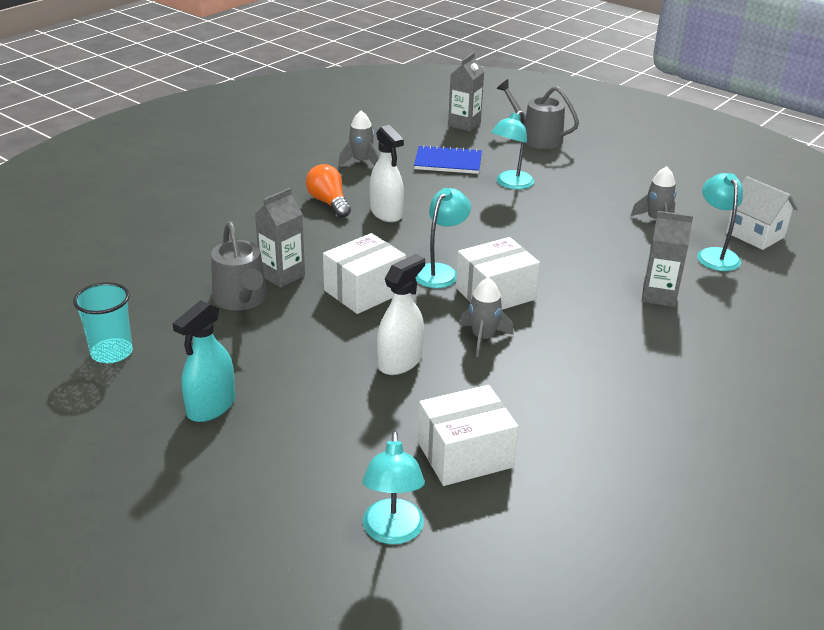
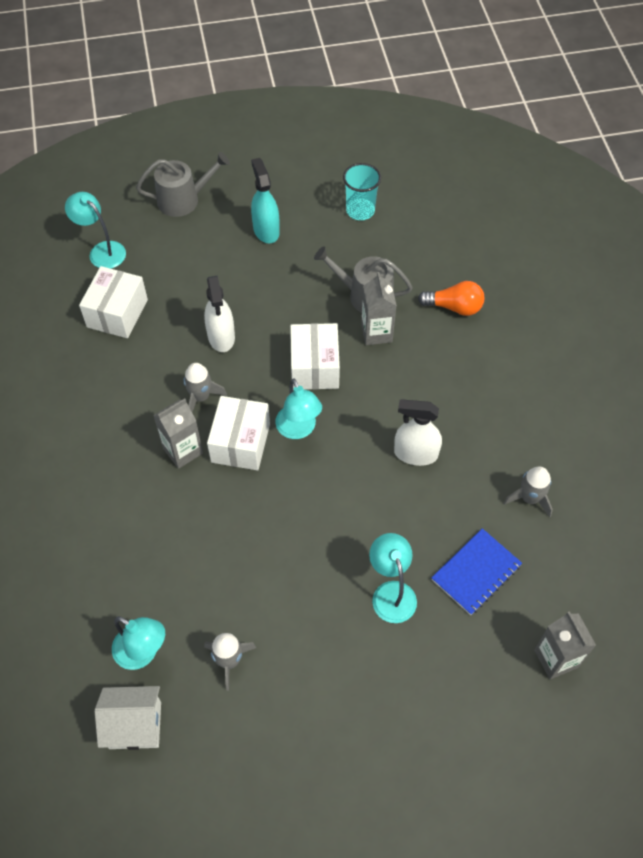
camera: 130 degrees right, 25 degrees up
orange light bulb [306,164,351,218] -> orange light bulb moved to [418,281,484,316]
grey watering can [496,79,579,149] -> grey watering can moved to [136,152,230,217]
grey carton [642,211,693,307] -> grey carton moved to [153,398,203,469]

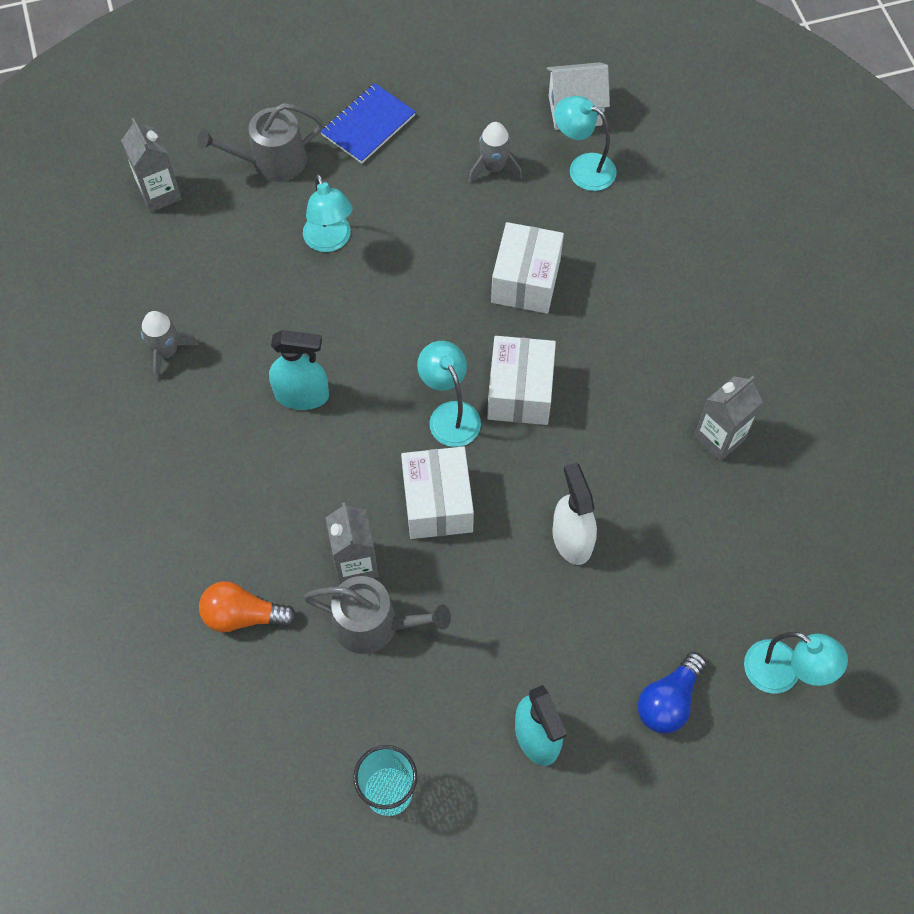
camera: 175 degrees right, 5 degrees up
white box [79,266,148,338] -> white box moved to [491,222,564,314]
grey watering can [136,152,230,217] -> grey watering can moved to [197,103,323,182]
grey carton [153,398,203,469] -> grey carton moved to [694,376,763,461]
grey rocket [184,363,227,412] -> none
white spray bottle [394,399,442,466] -> turquoise spray bottle [269,330,329,410]
blue notebook [431,528,522,615] -> blue notebook moved to [320,83,416,164]
none -> blue light bulb [638,652,706,734]

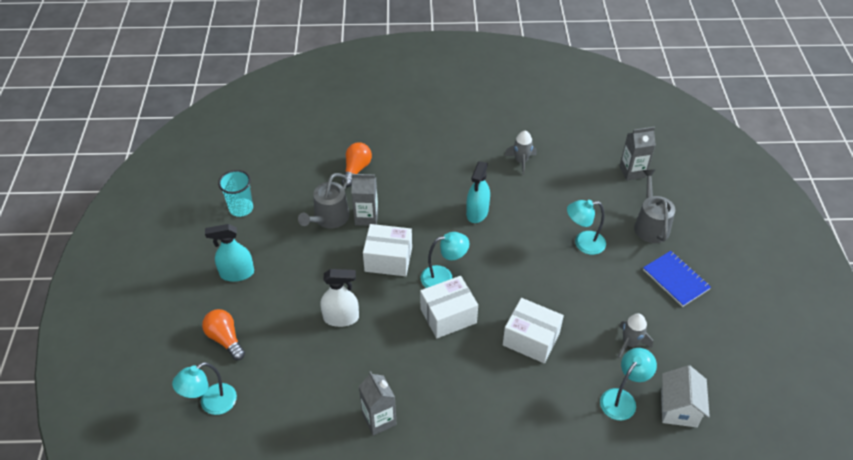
camera: 105 degrees right, 15 degrees down
white box [487,336,556,425] -> white box turned 45 degrees counterclockwise [420,276,478,338]
blue light bulb [638,652,706,734] -> orange light bulb [202,309,245,360]

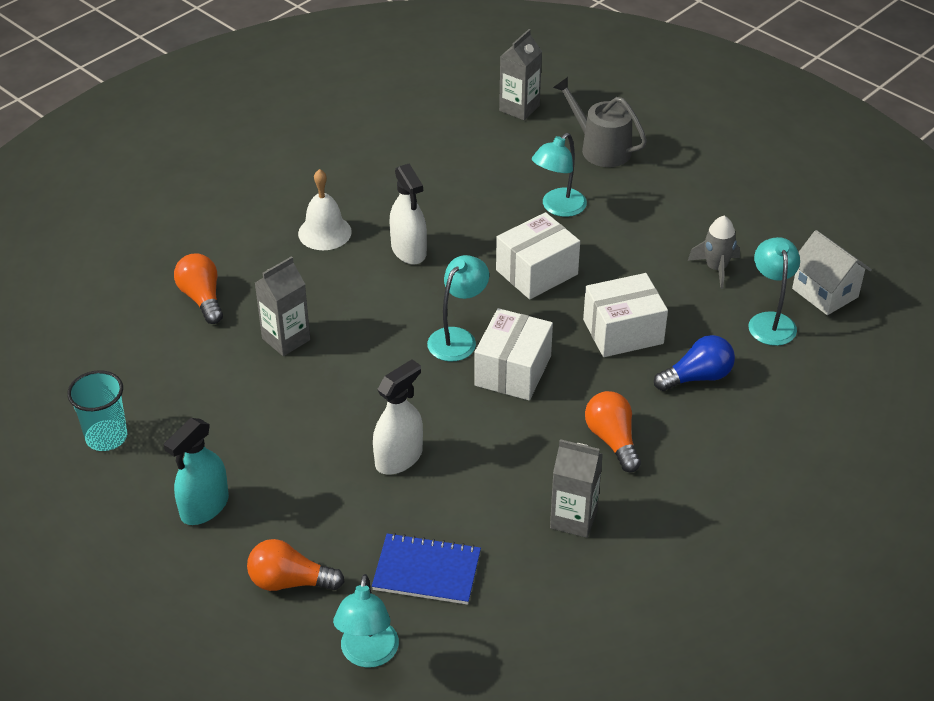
camera: 45 degrees left, 5 degrees down
grey watering can [298,173,350,229] -> none
white box [363,224,412,276] -> white box moved to [496,212,580,299]
turquoise spray bottle [466,161,490,223] -> white spray bottle [390,164,427,264]
grey rocket [505,131,537,175] -> none
blue notebook [643,251,711,307] -> blue notebook moved to [372,533,481,605]
none -> white bell [298,169,352,250]
none -> orange light bulb [585,391,641,472]
none -> blue light bulb [654,335,735,391]

